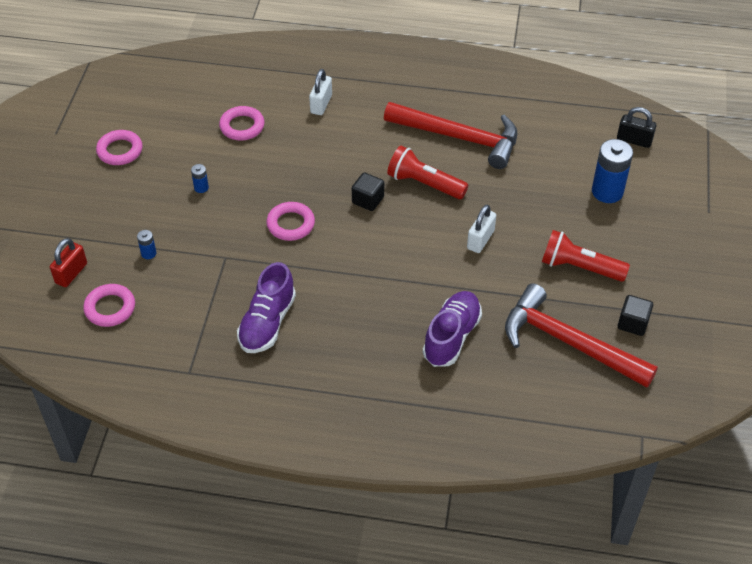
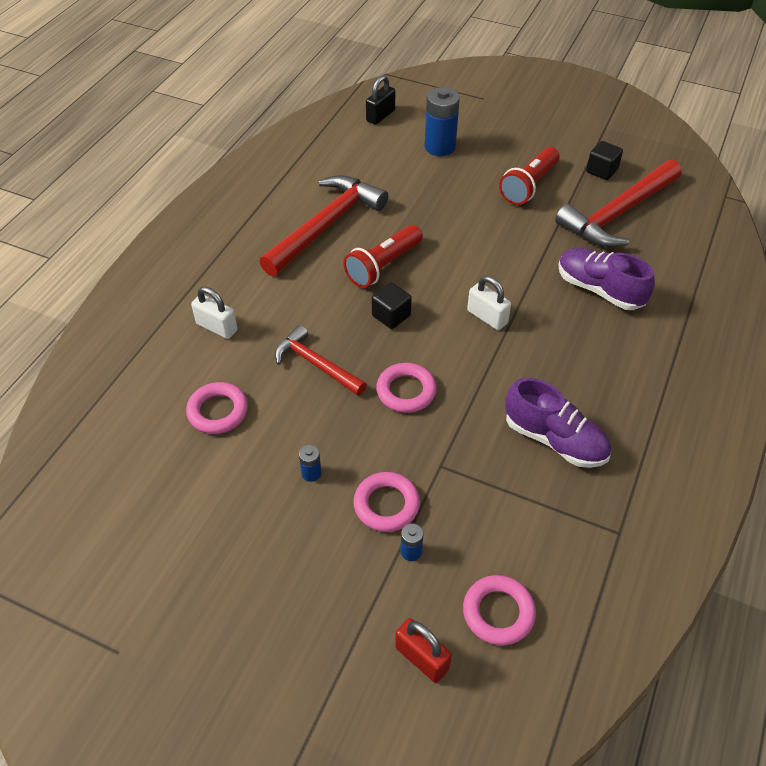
camera: 75 degrees left, 0 degrees up
pink ring [96,130,143,165] -> pink ring moved to [353,472,420,532]
white padlock [467,205,496,253] -> white padlock moved to [467,276,511,330]
none -> red hammer [275,325,367,396]

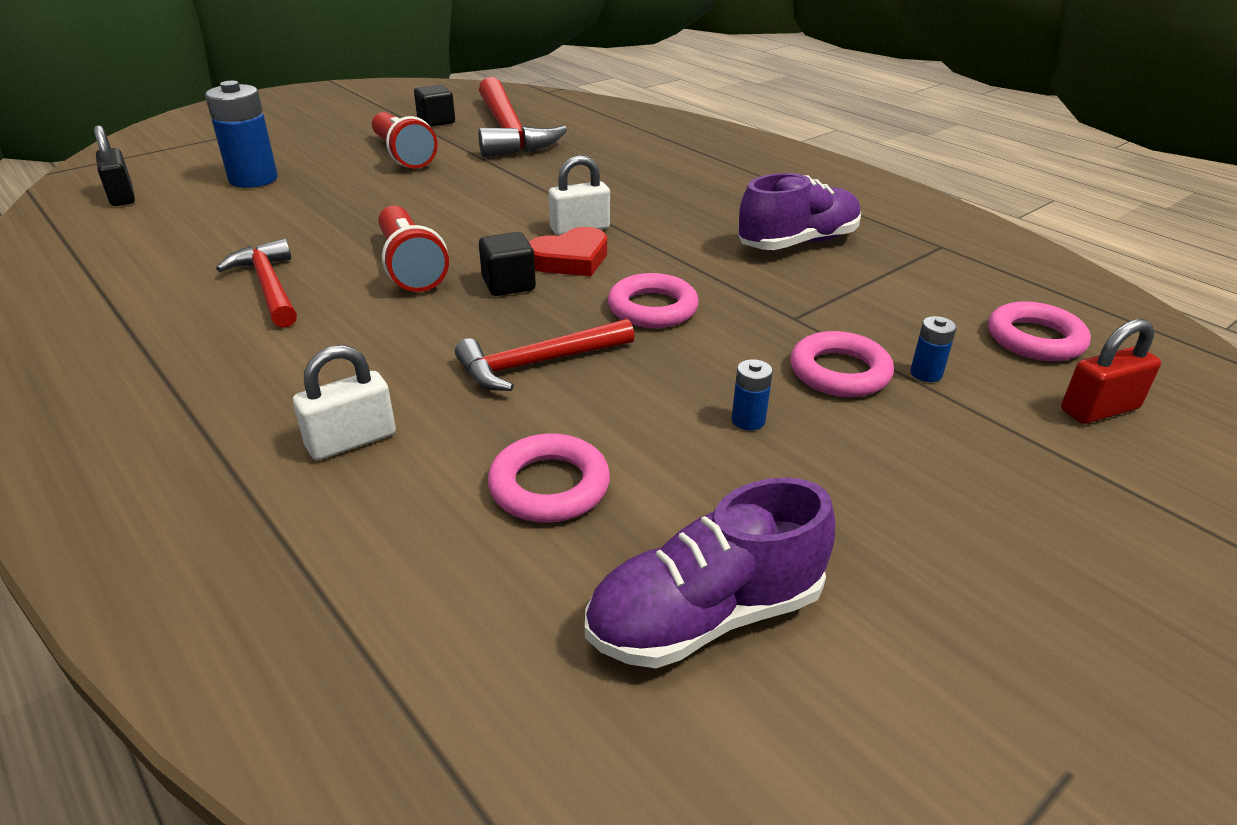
camera: 65 degrees left, 15 degrees down
red hammer [259,175,388,276] -> red hammer [216,239,297,328], size x0.59
purple shoe [558,248,655,310] -> purple shoe moved to [585,477,835,668]
none -> red heart [529,227,607,276]

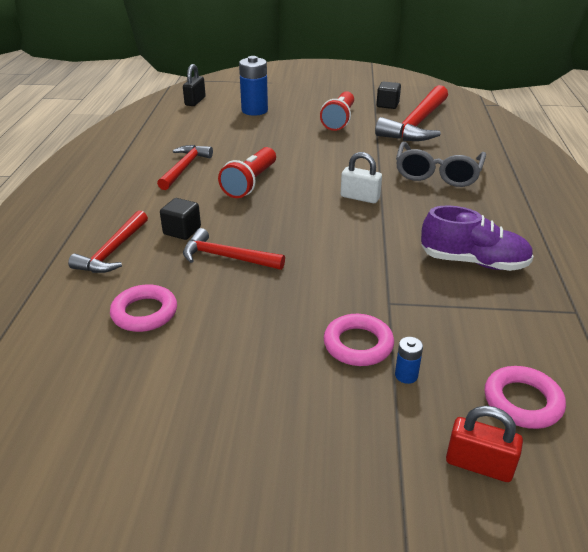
camera: 45 degrees right, 0 degrees up
white padlock [293,345,396,460] -> red hammer [68,210,148,273]
black cube [479,232,536,296] -> black cube moved to [160,198,201,240]
red heart [529,227,607,276] -> none
purple shoe [585,477,835,668] -> none
pink ring [608,273,699,328] -> none
blue battery [732,359,773,431] -> none
none -> grey glasses [396,142,486,187]

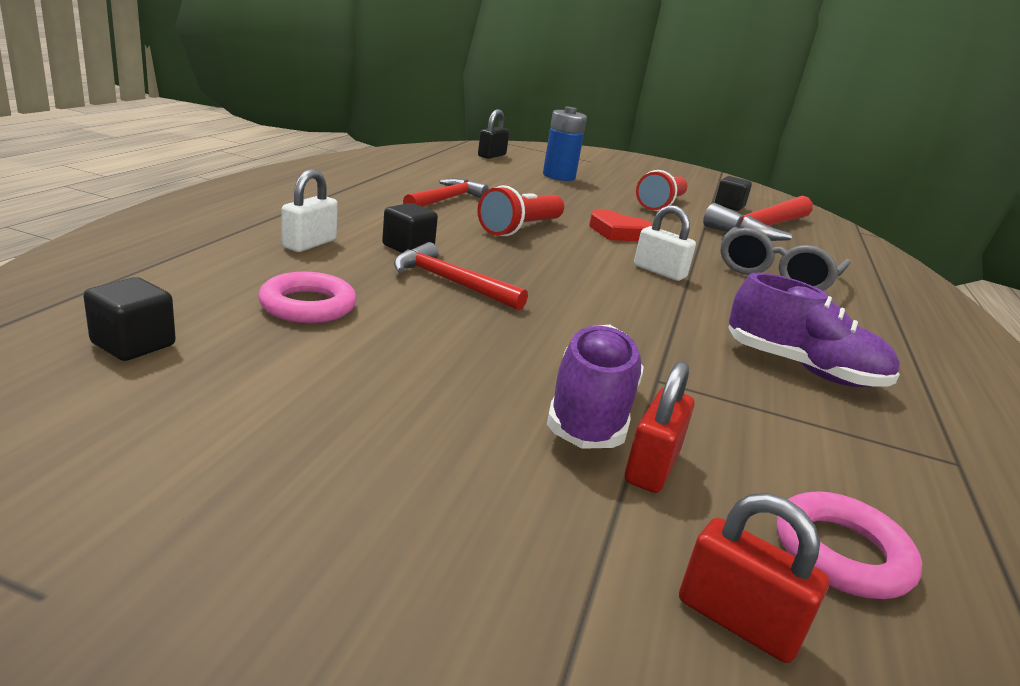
camera: 10 degrees right, 10 degrees down
red hammer [68,210,148,273] -> white padlock [282,169,338,252]
pink ring [324,314,394,366] -> purple shoe [547,325,644,449]
blue battery [395,337,423,384] -> red padlock [625,361,695,493]
none -> black cube [83,277,176,361]
none -> red heart [589,209,653,241]

